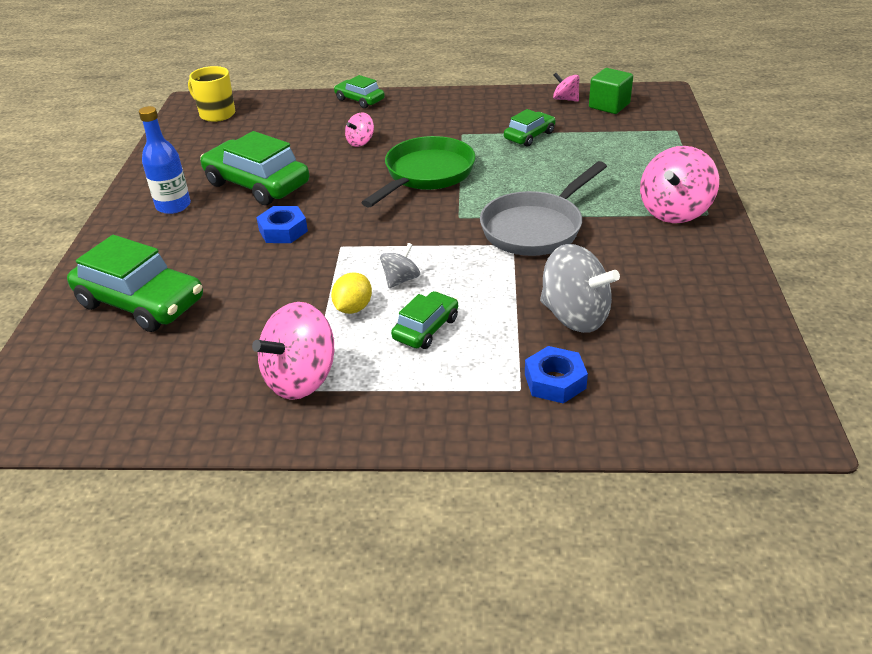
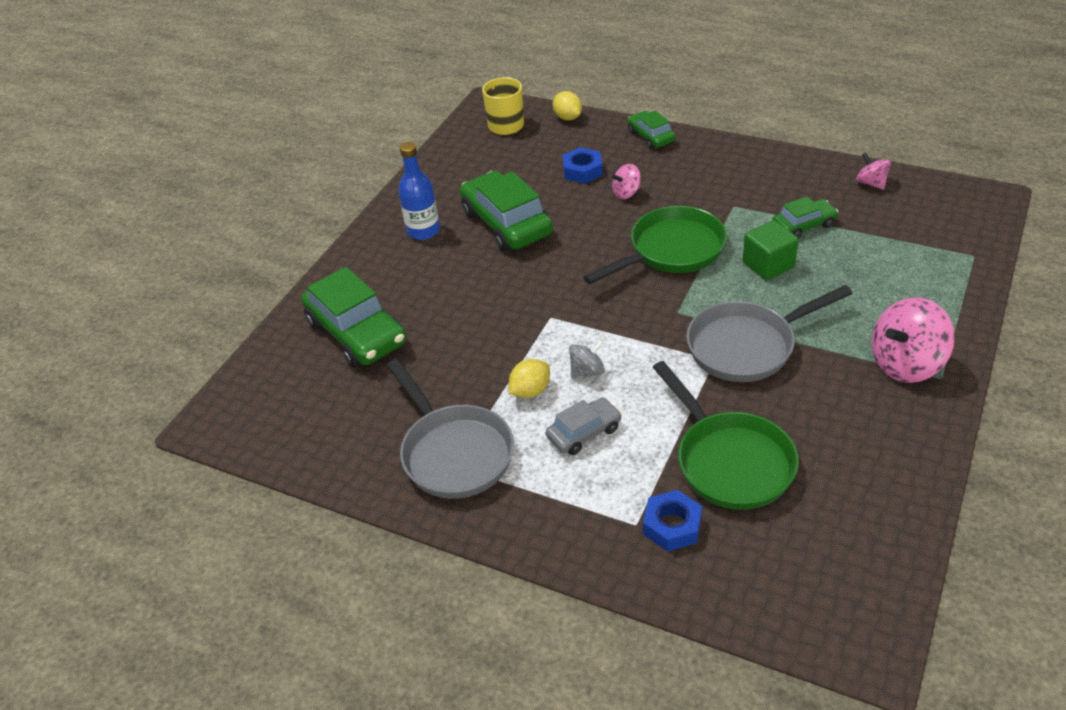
camera: 25 degrees right, 5 degrees up
pink spinning top [252,302,334,400] -> grey pan [387,359,514,499]
blue nut [256,206,308,243] -> blue nut moved to [563,147,603,184]
green car [391,291,458,349] -> grey car [546,397,622,455]
grey spinning top [540,244,620,333] -> green pan [653,361,799,510]
green cube [589,68,633,114] -> green cube moved to [743,220,798,281]
none -> yellow lemon [553,91,582,120]

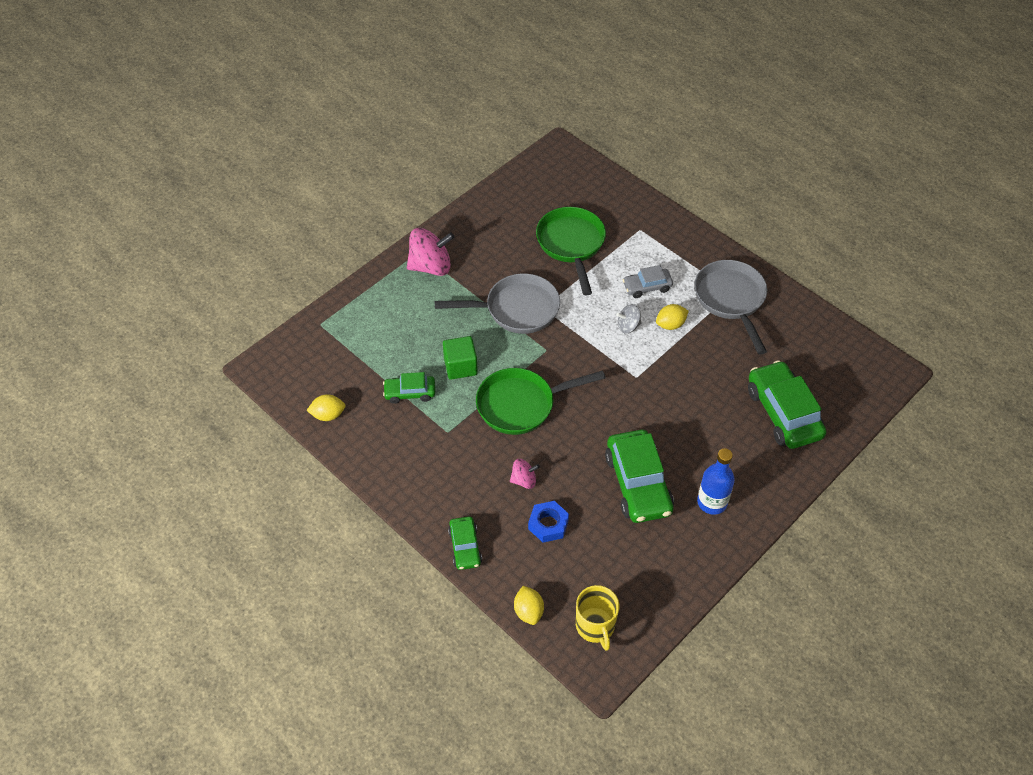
camera: 165 degrees left, 10 degrees up
blue nut [643,490,702,552] -> none
pink spinning top [856,153,891,190] -> yellow lemon [306,394,346,421]

